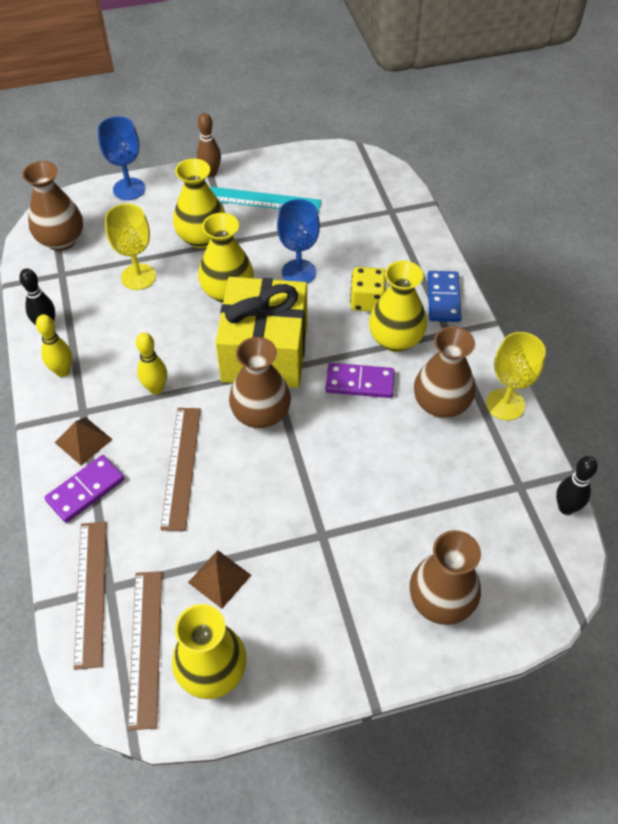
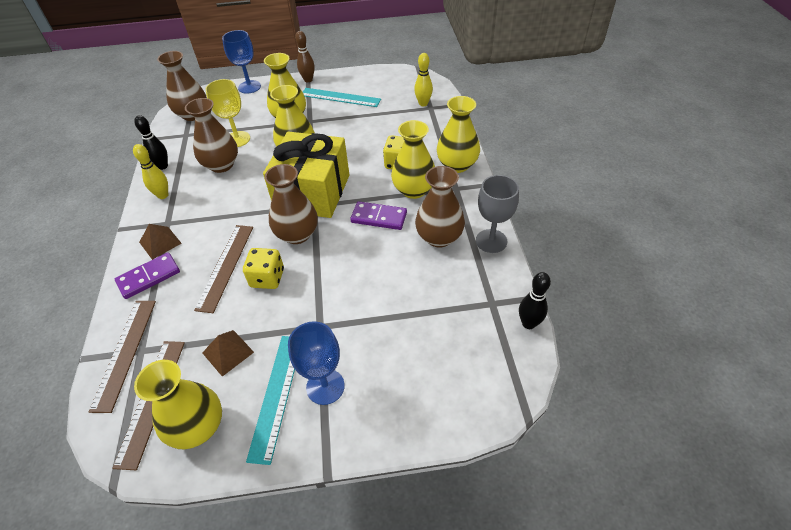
camera: 10 degrees right, 5 degrees down
yellow bowling pin [136,332,167,395] -> yellow bowling pin moved to [414,53,433,106]
blue goblet [277,199,320,284] -> blue goblet moved to [288,321,345,405]
brown vase [410,530,481,625] -> brown vase moved to [185,98,238,173]
blue domino [427,271,462,322] -> yellow vase [437,96,480,173]
yellow goblet [486,332,546,421] -> grey goblet [476,175,519,253]
none -> yellow dice [243,248,284,289]
none -> turquoise ruler [246,336,295,465]

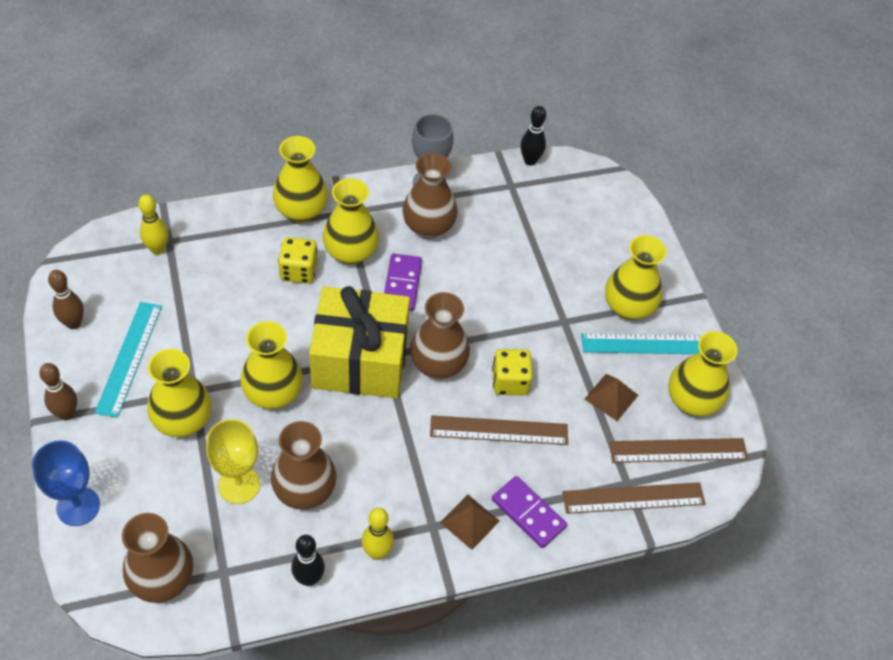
camera: 105 degrees left, 5 degrees up
blue goblet [288,321,345,405] -> yellow vase [605,235,667,320]
none -> brown bowling pin [48,270,84,329]

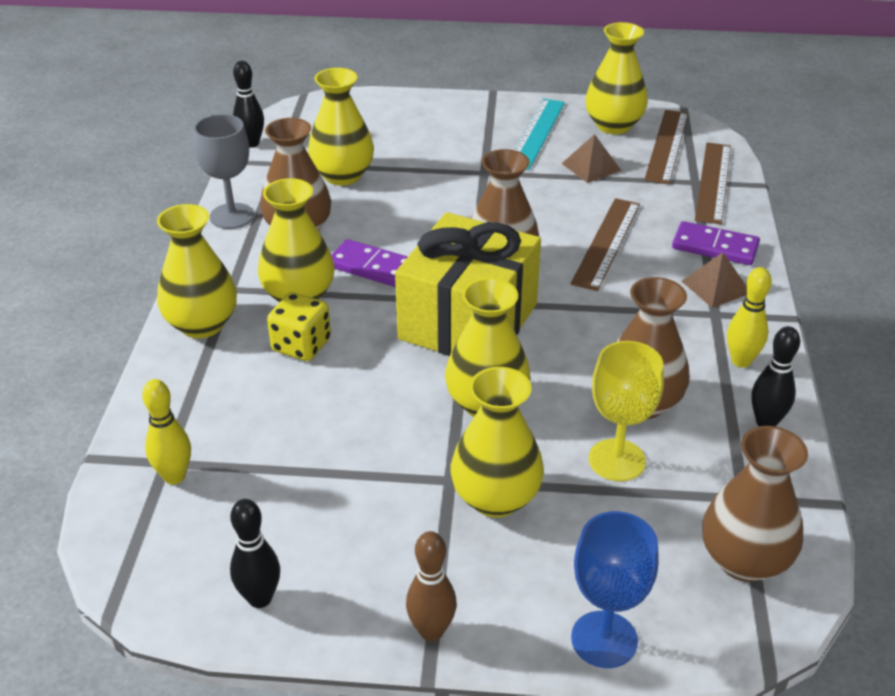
camera: 65 degrees left, 15 degrees down
brown bowling pin [48,270,84,329] -> black bowling pin [230,499,280,608]
turquoise ruler [94,302,162,418] -> none
yellow dice [492,349,533,395] -> none
purple domino [492,476,567,548] -> purple domino turned 45 degrees clockwise [672,221,760,265]
yellow vase [605,235,667,320] -> yellow vase moved to [308,68,374,186]

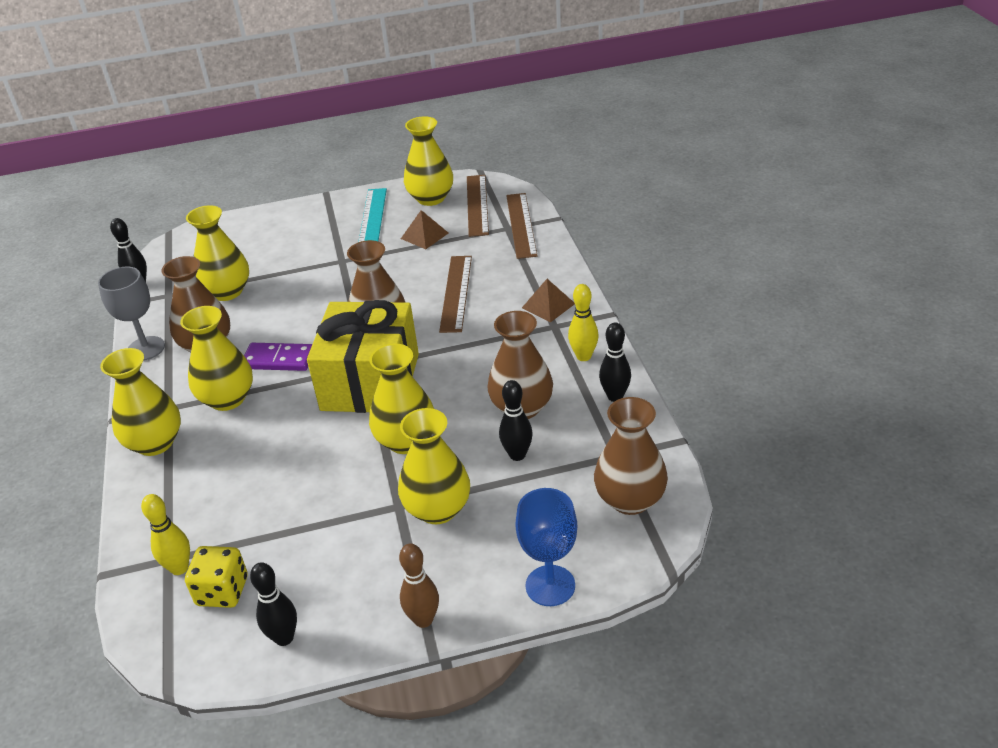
camera: 15 degrees left, 0 degrees up
yellow dice [267,292,331,361] -> yellow dice moved to [185,546,247,608]
yellow goblet [589,341,664,481] -> black bowling pin [499,380,533,461]
purple domino [672,221,760,265] -> none

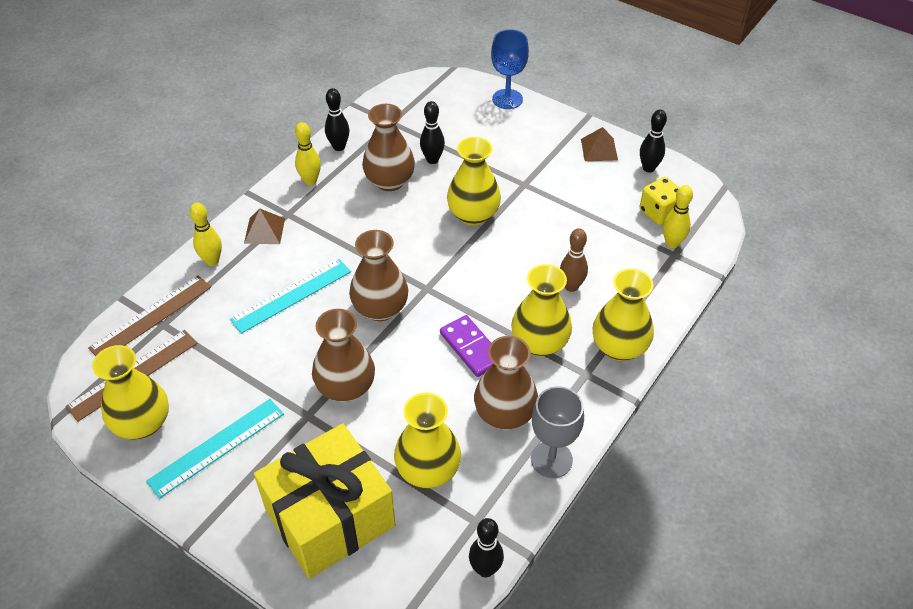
camera: 135 degrees left, 10 degrees up
yellow gift [307,300,419,413] -> yellow gift moved to [254,423,395,579]
yellow vase [398,408,470,524] -> none
brown bowling pin [399,543,439,628] -> brown bowling pin moved to [560,228,588,292]
brown pyramid [401,210,449,249] -> brown pyramid moved to [581,127,618,161]
brown ruler [439,256,472,333] -> turquoise ruler [230,259,351,334]
brown vase [594,397,668,515] -> brown vase moved to [312,309,375,402]
none -> yellow bowling pin [190,202,222,266]

